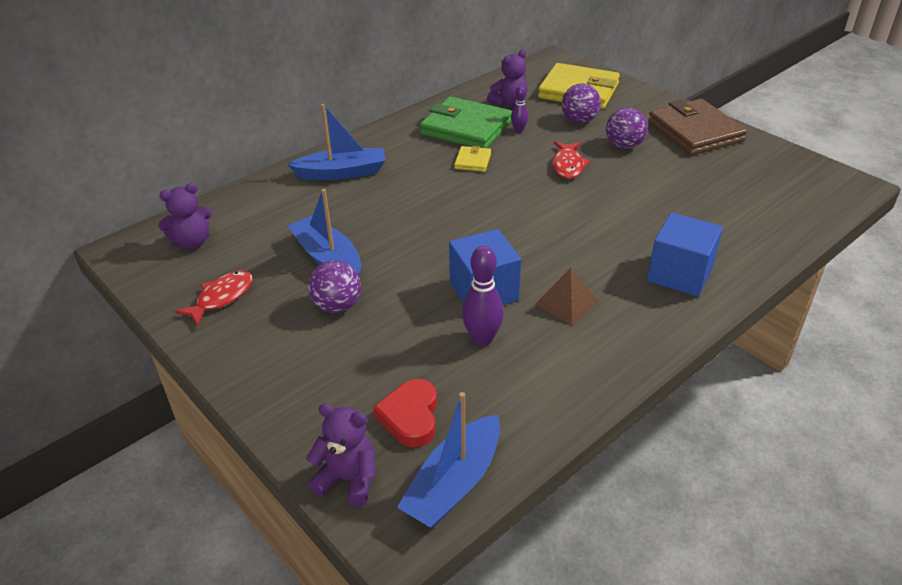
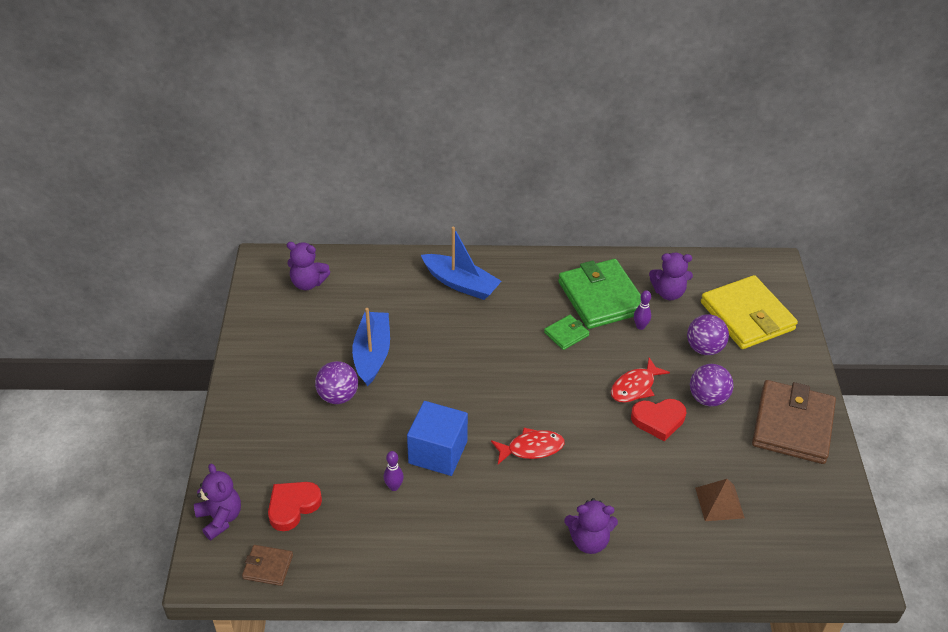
camera: 40 degrees right, 5 degrees up
red fish [175,270,253,326] -> red fish moved to [491,428,565,464]
blue boat [397,392,500,528] -> brown wallet [242,545,293,586]
yellow wallet [454,145,491,172] -> green wallet [544,315,590,350]
purple bowling pin [462,246,504,346] -> purple bowling pin [383,451,404,491], size x0.58
brown pyramid [535,268,598,325] -> brown pyramid moved to [695,479,745,521]
blue cube [647,212,723,297] -> purple teddy bear [564,498,618,554]
none -> red heart [631,399,686,441]

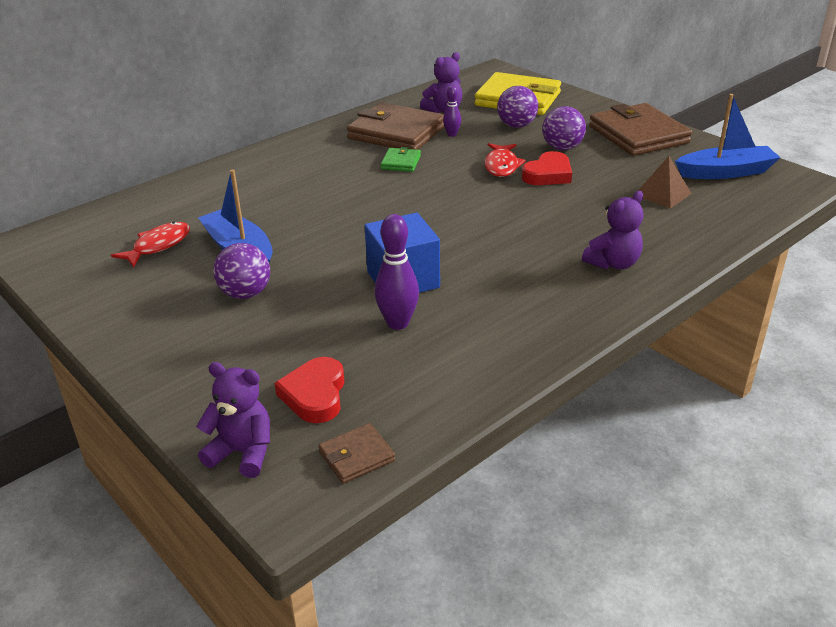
camera: 40 degrees left, 10 degrees down
purple teddy bear [287,242,330,290] -> none
purple bowling pin [383,451,404,491] -> purple bowling pin [374,214,419,330], size x1.72
blue boat [421,227,502,300] -> blue boat moved to [675,94,781,179]
red fish [491,428,565,464] -> red fish moved to [111,222,190,267]
green wallet [558,259,641,329] -> brown wallet [347,102,444,150]

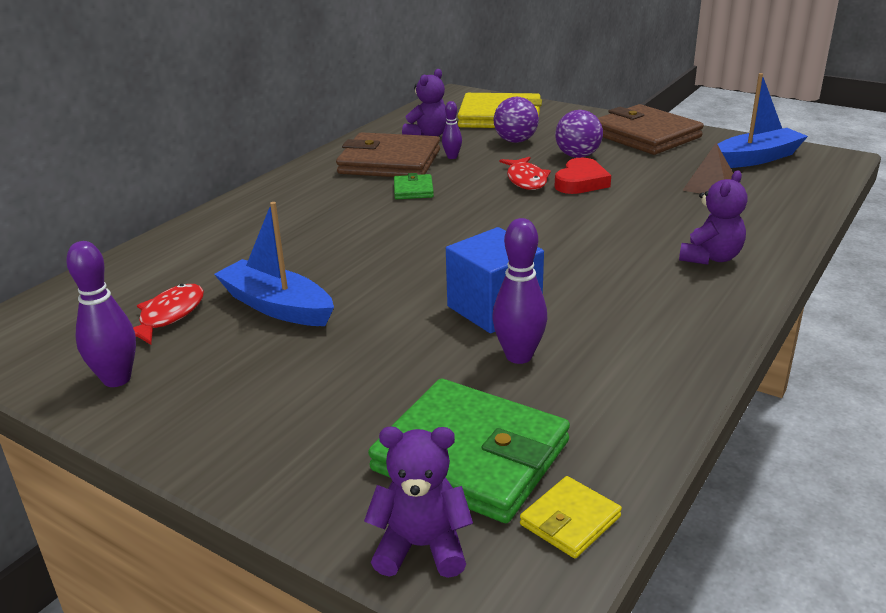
camera: 15 degrees left, 5 degrees down
purple ball [213,243,270,299] -> none
red heart [275,357,344,423] -> green wallet [368,379,570,523]
brown wallet [318,423,395,484] -> yellow wallet [520,476,622,558]
none -> purple bowling pin [66,241,136,387]

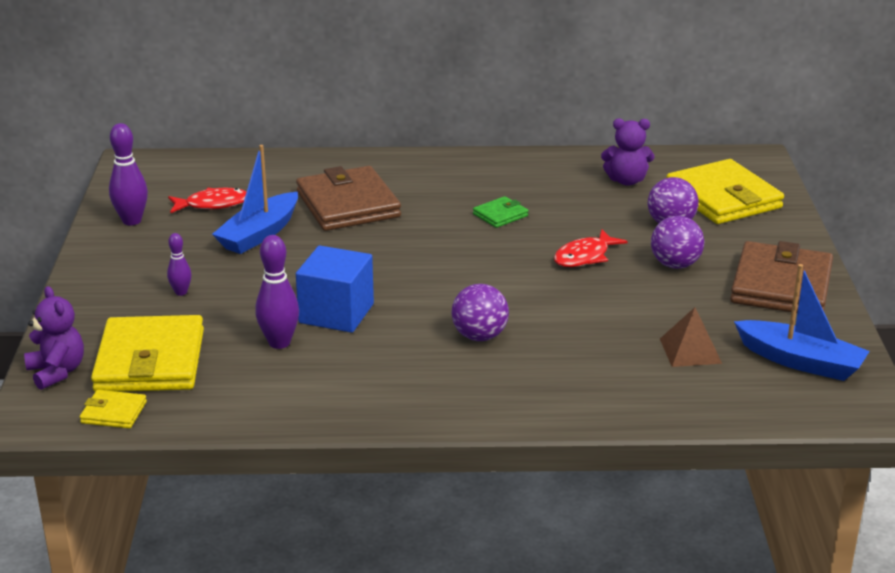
camera: 55 degrees right, 0 degrees up
blue boat [214,202,334,326] -> blue boat turned 150 degrees counterclockwise [212,145,298,254]
brown wallet [336,132,440,177] -> brown wallet moved to [296,166,401,231]
green wallet [368,379,570,523] -> yellow wallet [91,315,204,392]
purple bowling pin [442,101,462,159] -> purple bowling pin moved to [167,233,191,296]
red heart [555,158,611,194] -> none
purple teddy bear [679,170,748,265] -> none
none -> purple ball [451,284,509,341]

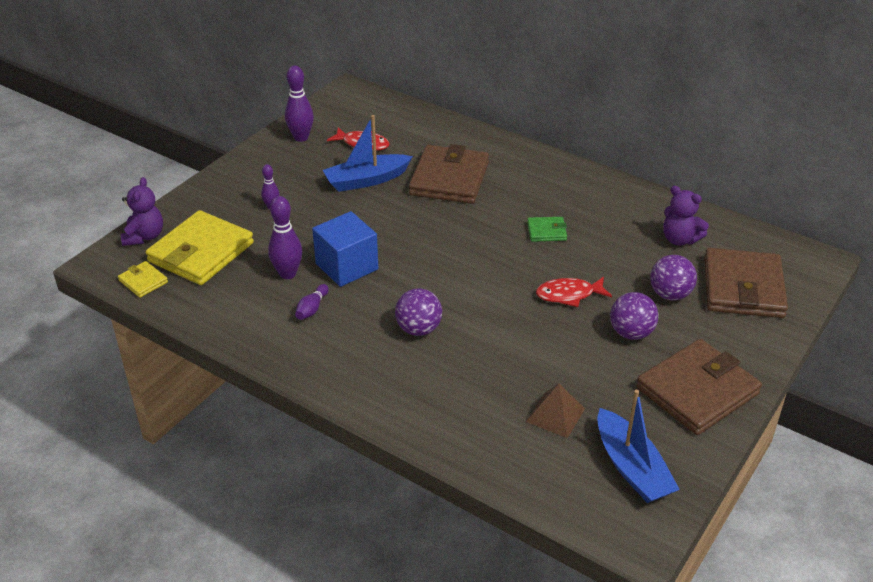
camera: 35 degrees right, 10 degrees up
yellow wallet [666,159,784,224] -> brown wallet [704,248,788,318]
none -> purple bowling pin [295,284,329,320]

